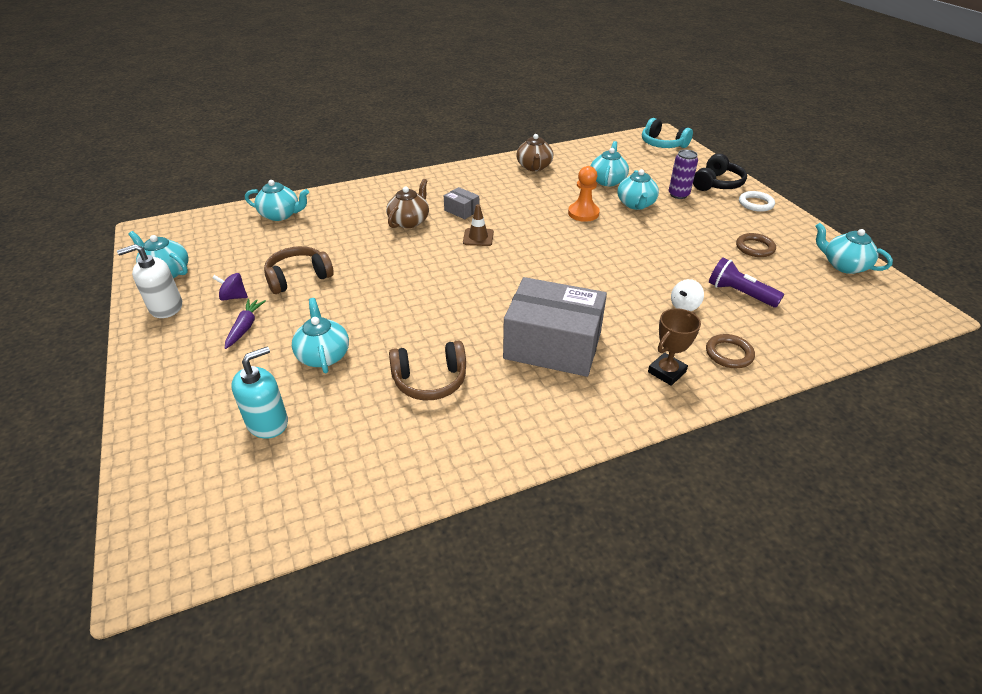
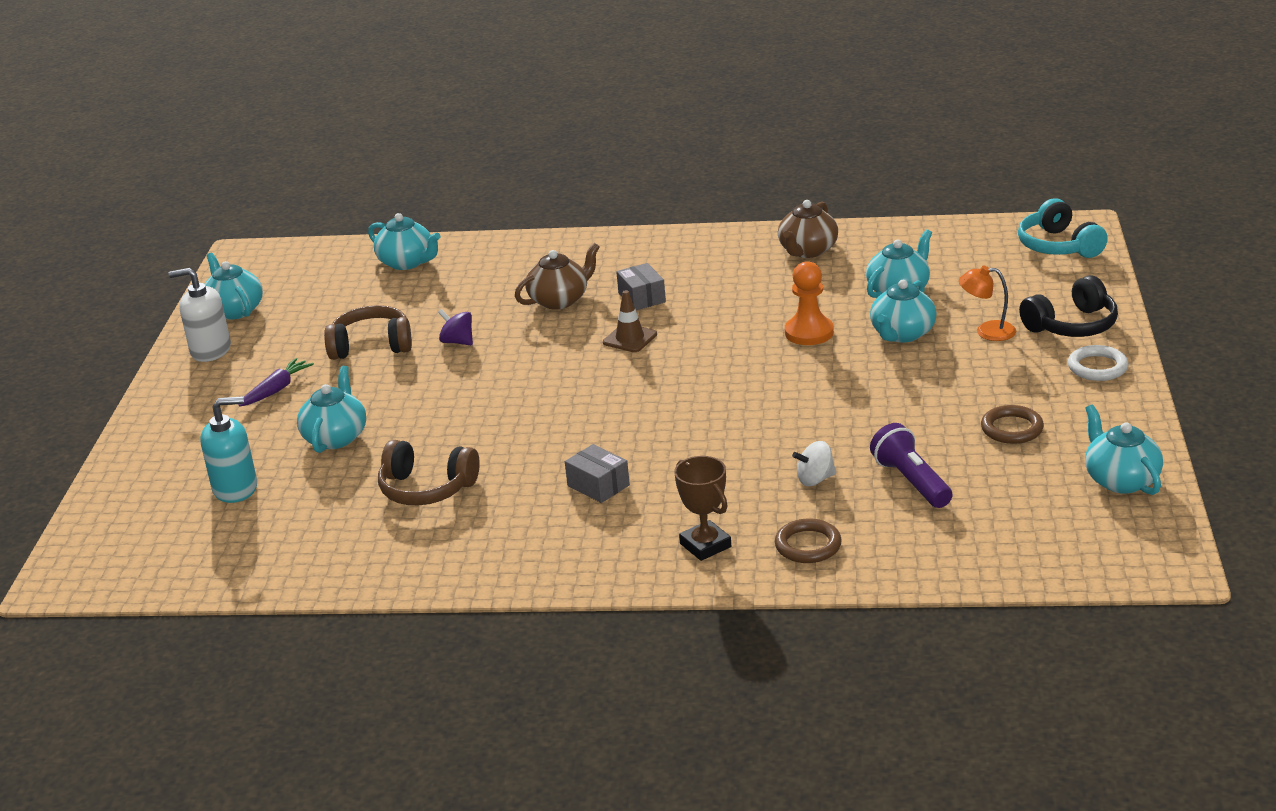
camera: 30 degrees right, 10 degrees down
purple spinning top [212,273,248,301] -> purple spinning top moved to [438,309,473,345]
grey box [503,277,607,377] -> grey box [565,444,630,503], size x0.43
brown trophy [648,308,701,386] -> brown trophy turned 75 degrees clockwise [674,456,731,561]
purple can [669,150,698,199] -> orange lamp [959,266,1016,341]

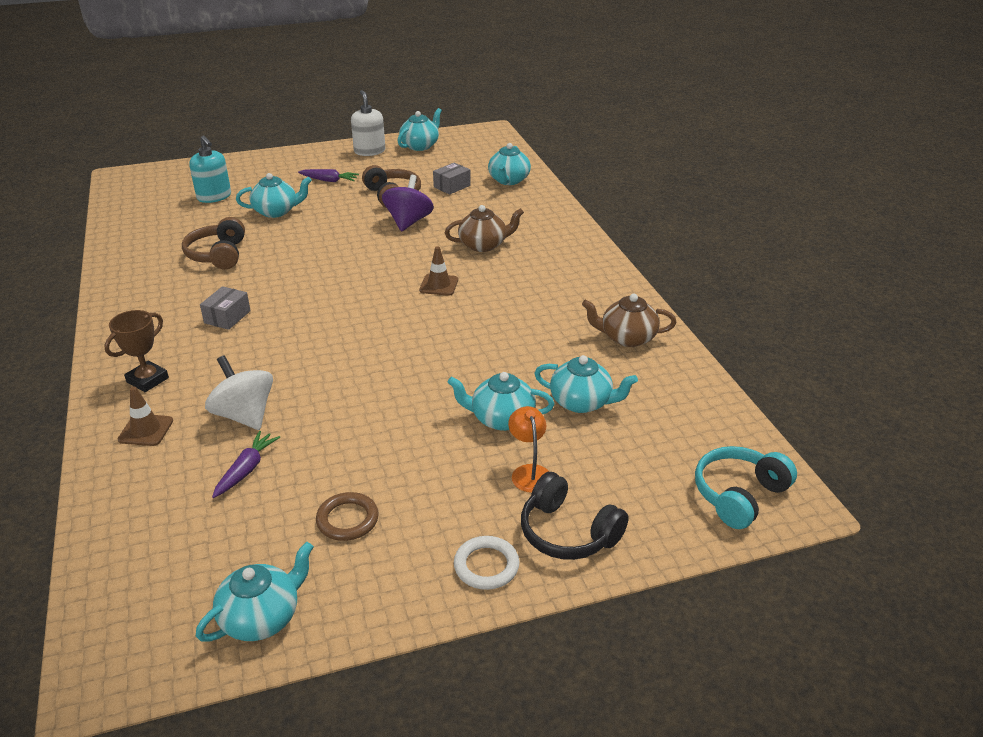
camera: 65 degrees right, 5 degrees up
purple spinning top [438,309,473,345] -> purple spinning top [382,175,434,231], size x1.73
brown teapot [515,243,600,309] -> brown teapot turned 45 degrees counterclockwise [445,205,524,252]
grey box [616,263,666,310] -> grey box moved to [433,163,471,195]
brown ring [775,519,842,563] -> brown traffic cone [118,387,173,446]
orange pawn [785,261,834,345] -> none
white spinning top [792,441,836,486] -> white spinning top [205,355,273,430], size x1.73
purple flashlight [870,423,953,508] -> purple carrot [212,431,280,498]

